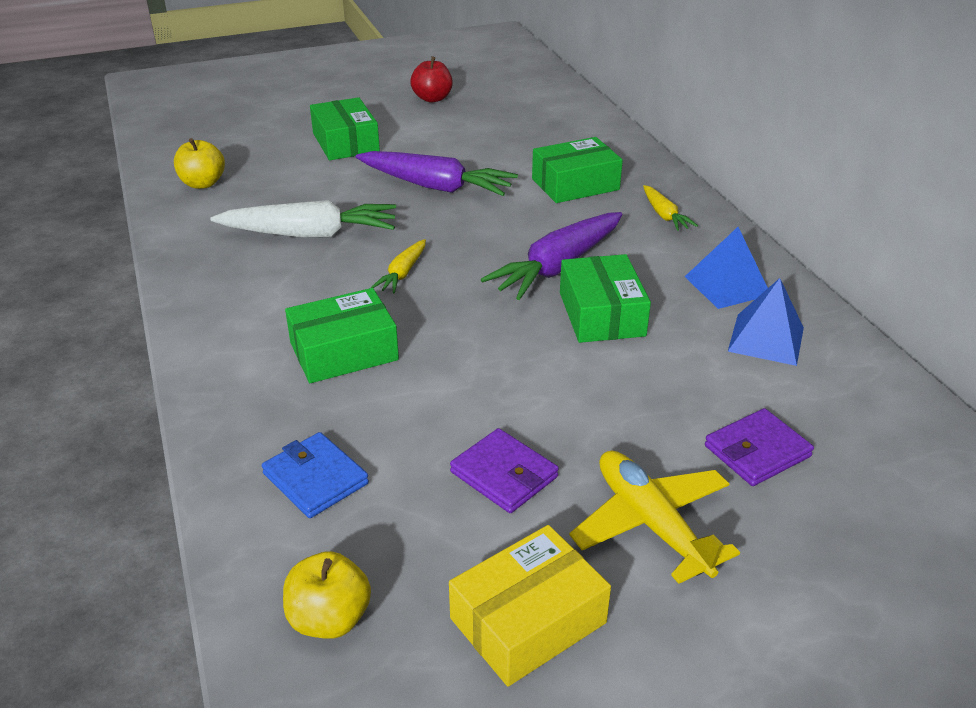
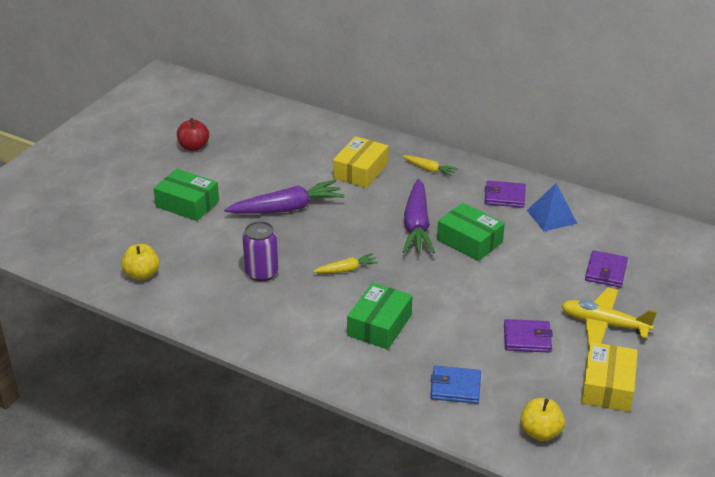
camera: 40 degrees left, 0 degrees up
white carrot [210,200,396,238] -> purple can [242,221,279,281]
yellow carrot [371,239,426,293] -> yellow carrot turned 90 degrees counterclockwise [313,253,378,273]
green box [532,137,623,203] -> yellow box [333,136,388,188]
blue pyramid [685,227,768,309] -> purple wallet [485,180,526,208]

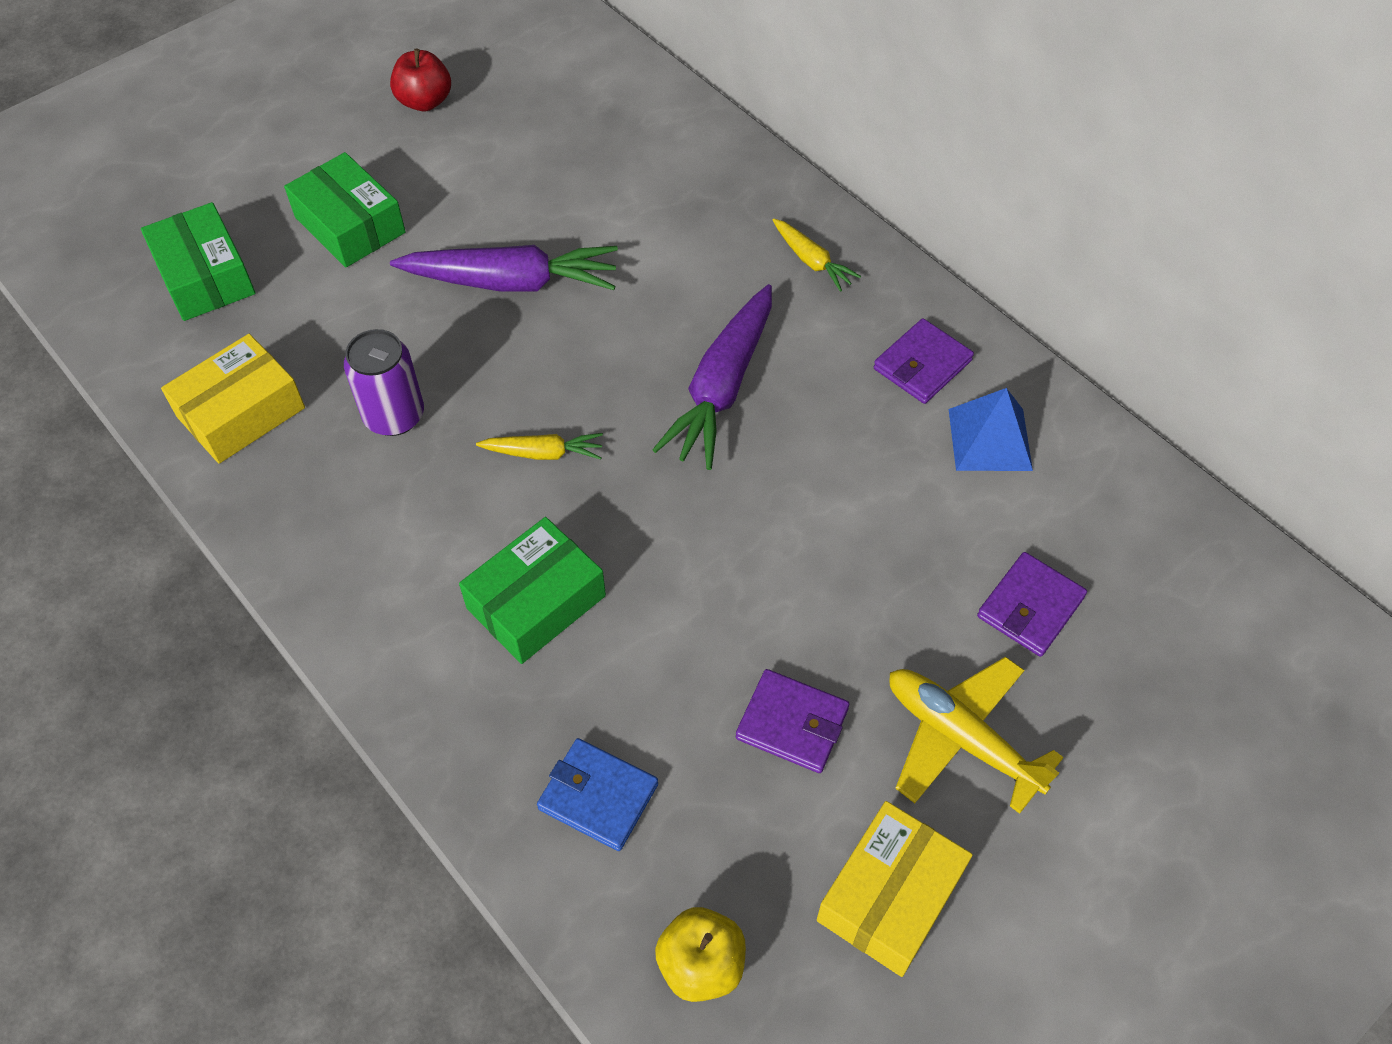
camera: 20 degrees right, 20 degrees up
yellow apple [121,244,160,280] -> none
yellow box [333,136,388,188] -> yellow box moved to [161,334,305,464]
green box [437,203,505,261] -> green box moved to [141,202,256,321]
purple wallet [485,180,526,208] -> purple wallet turned 75 degrees counterclockwise [874,318,974,404]

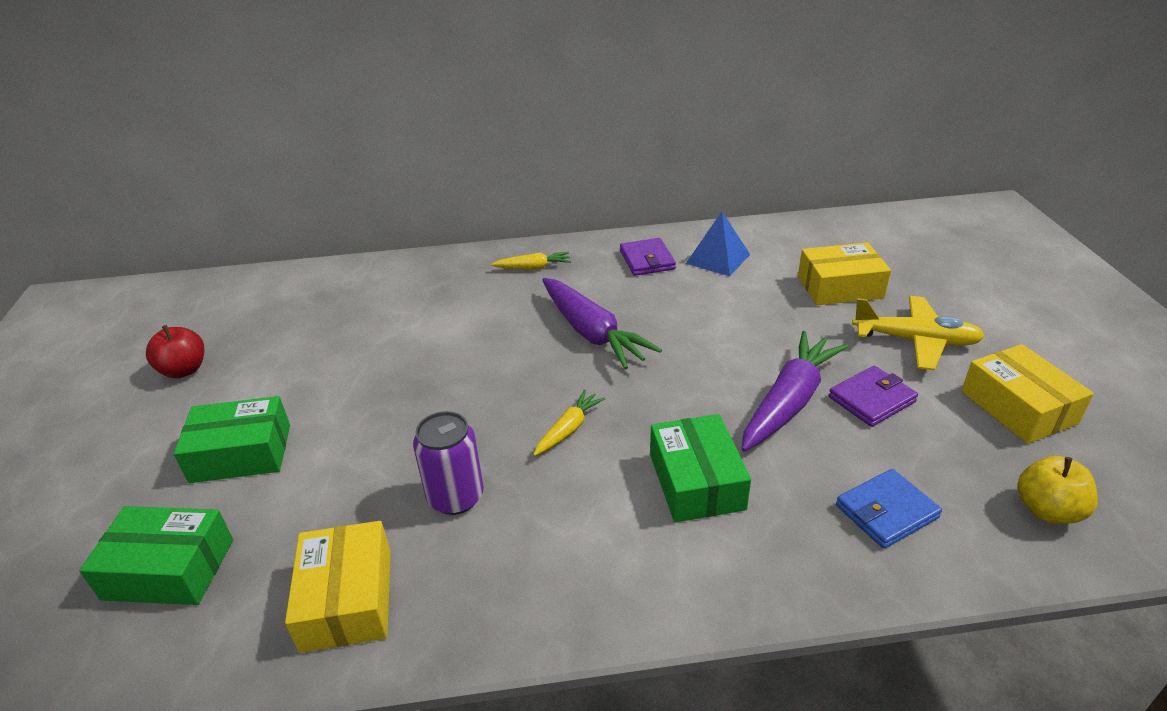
camera: 55 degrees left, 20 degrees down
purple carrot [390,245,618,292] -> purple carrot moved to [741,331,848,451]
yellow plane [889,657,1064,814] -> yellow plane turned 150 degrees counterclockwise [852,296,985,370]
purple wallet [977,552,1087,657] -> yellow box [798,242,891,305]

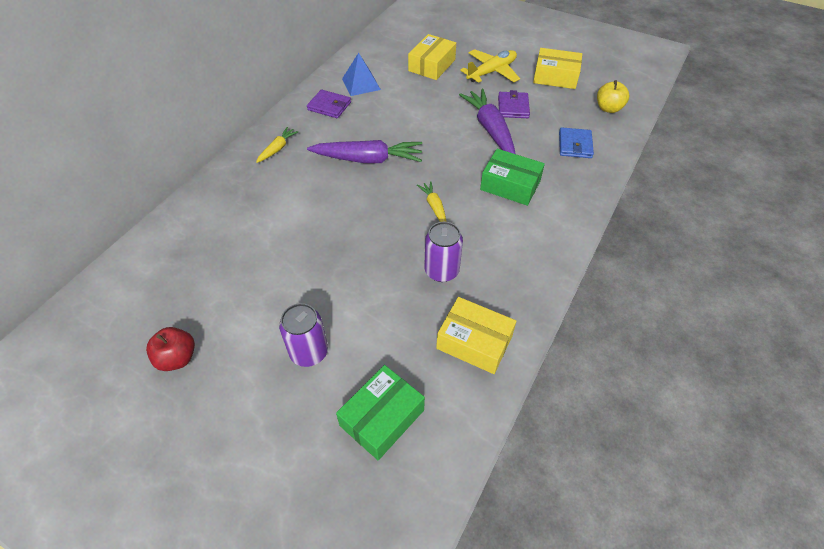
camera: 55 degrees left, 15 degrees up
green box [174,396,290,483] -> purple can [279,303,328,367]

